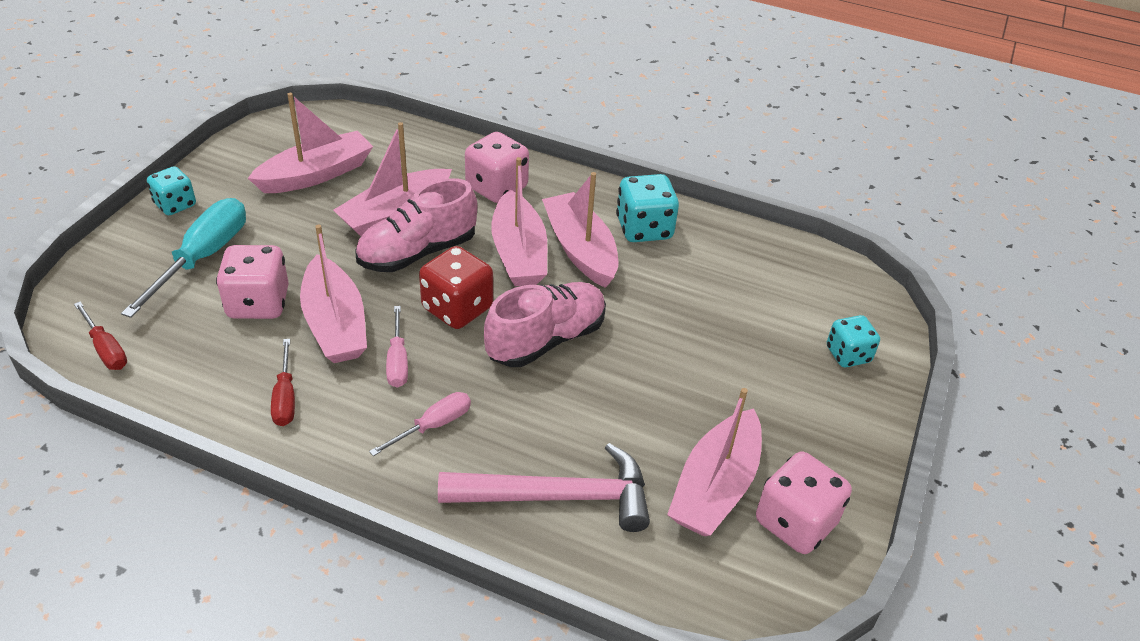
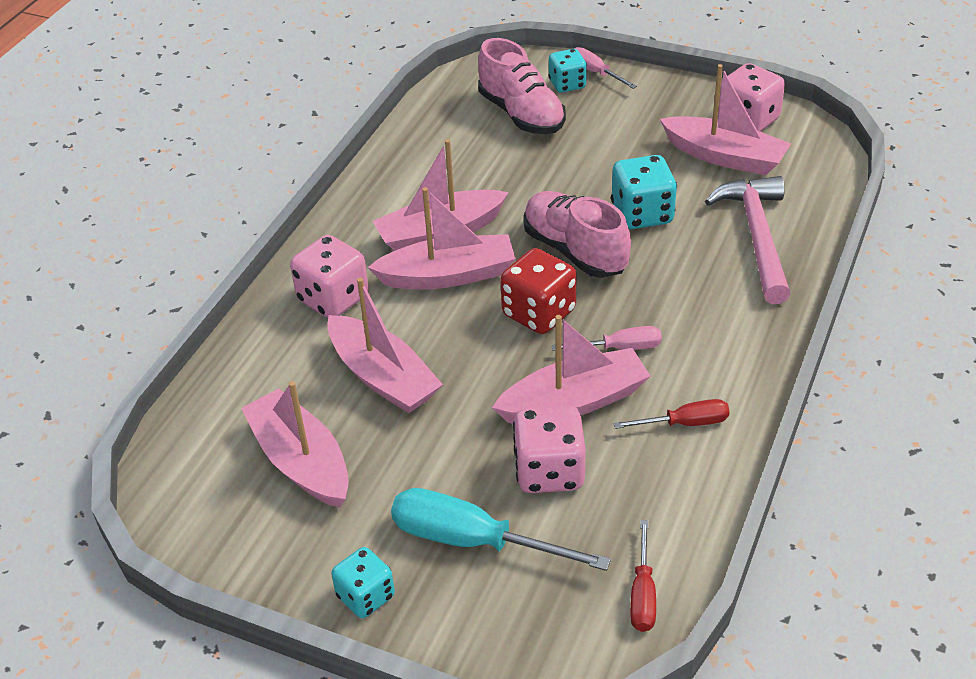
camera: 85 degrees left, 0 degrees up
red screwdriver [74,301,127,370] -> red screwdriver turned 135 degrees clockwise [630,520,656,632]
pink shoe [355,178,477,272] -> pink shoe moved to [478,38,566,134]
pink screwdriver [369,392,471,456] -> pink screwdriver moved to [574,47,637,89]
turquoise dice [616,174,679,242] -> turquoise dice moved to [611,155,677,229]

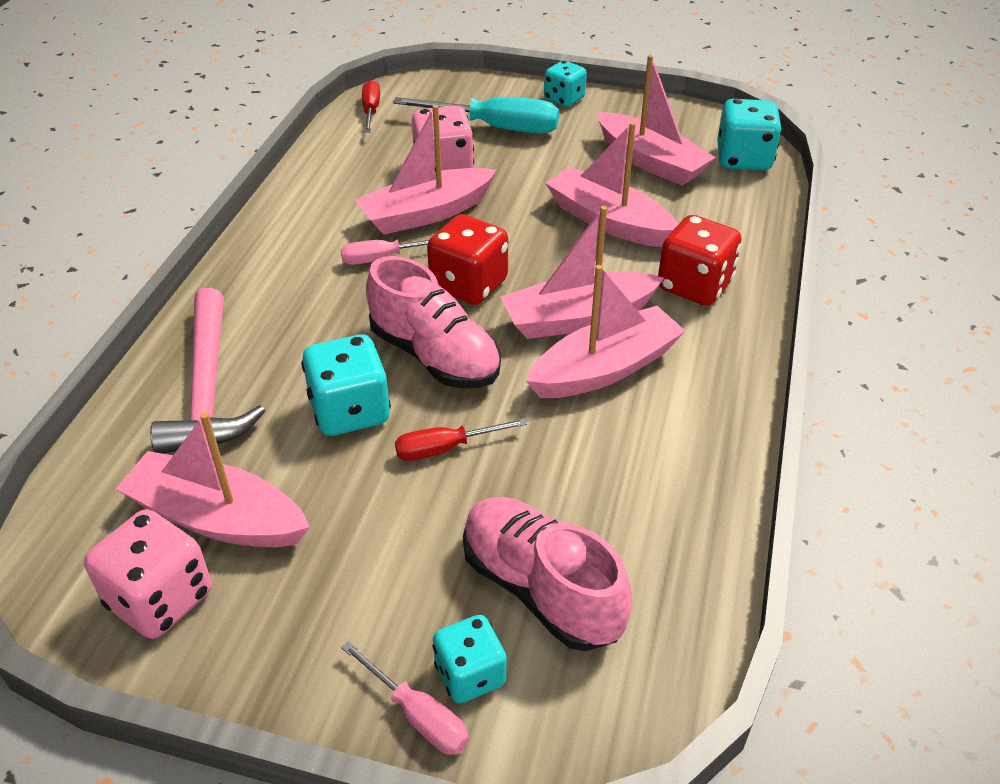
camera: 170 degrees right, 0 degrees up
pink dice [290,235,369,318] -> red dice [658,215,742,306]
red screwdriver [613,399,730,429] -> red screwdriver moved to [395,418,527,461]
none -> turquoise dice [717,99,782,171]

